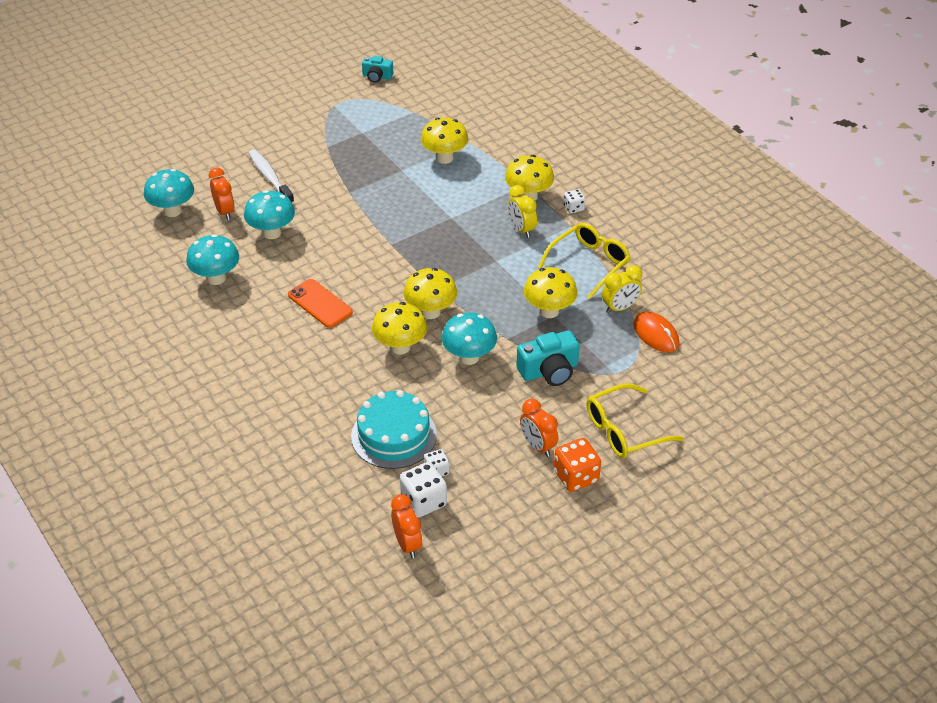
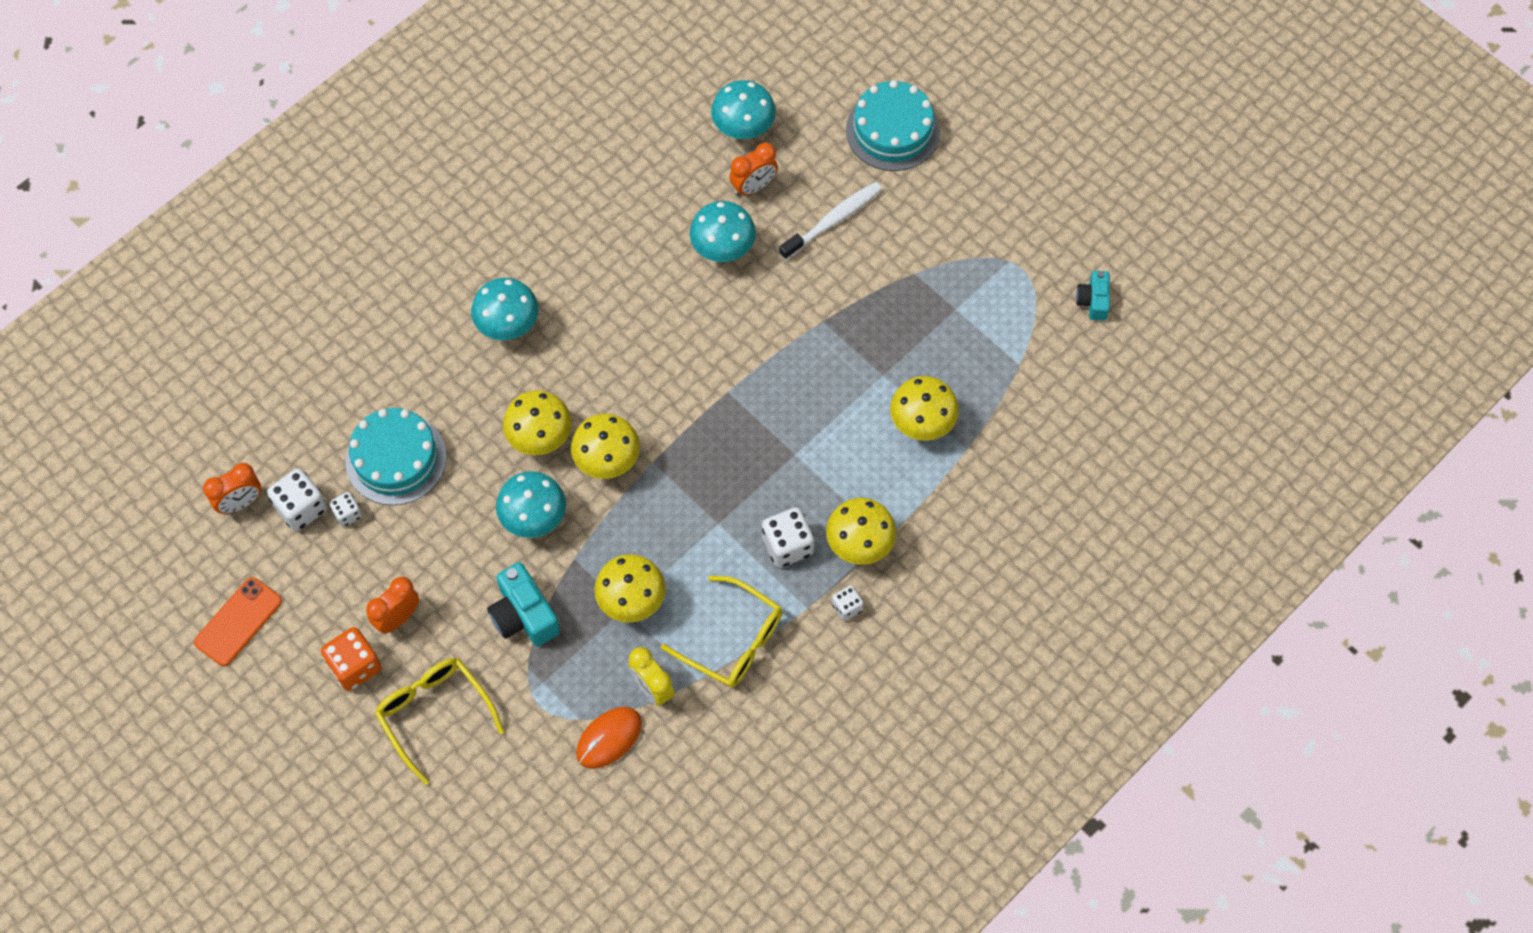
camera: 80 degrees right, 20 degrees up
turquoise mushroom [186,234,239,285] -> turquoise mushroom moved to [471,278,539,340]
orange phone [288,279,353,328] -> orange phone moved to [194,577,282,666]
yellow clock [508,185,537,238] -> white dice [762,507,814,568]
none -> turquoise cake [846,80,940,171]

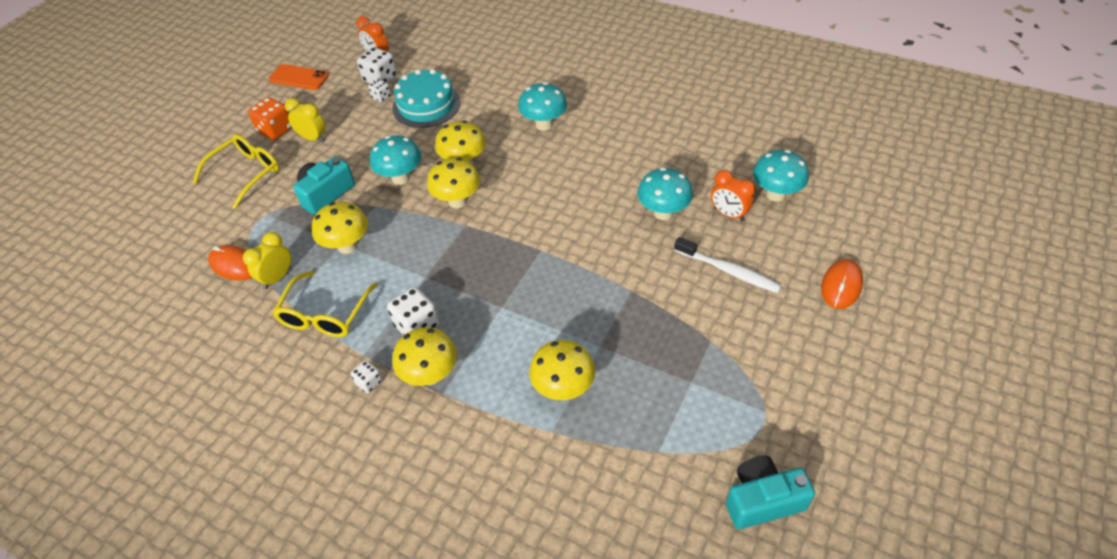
camera: 75 degrees right, 15 degrees down
orange clock [366,577,419,633] -> yellow clock [285,98,326,142]
turquoise cake [846,80,940,171] -> orange mouse [821,259,863,309]
turquoise camera [1076,271,1110,321] -> turquoise camera [726,455,815,529], size x1.60

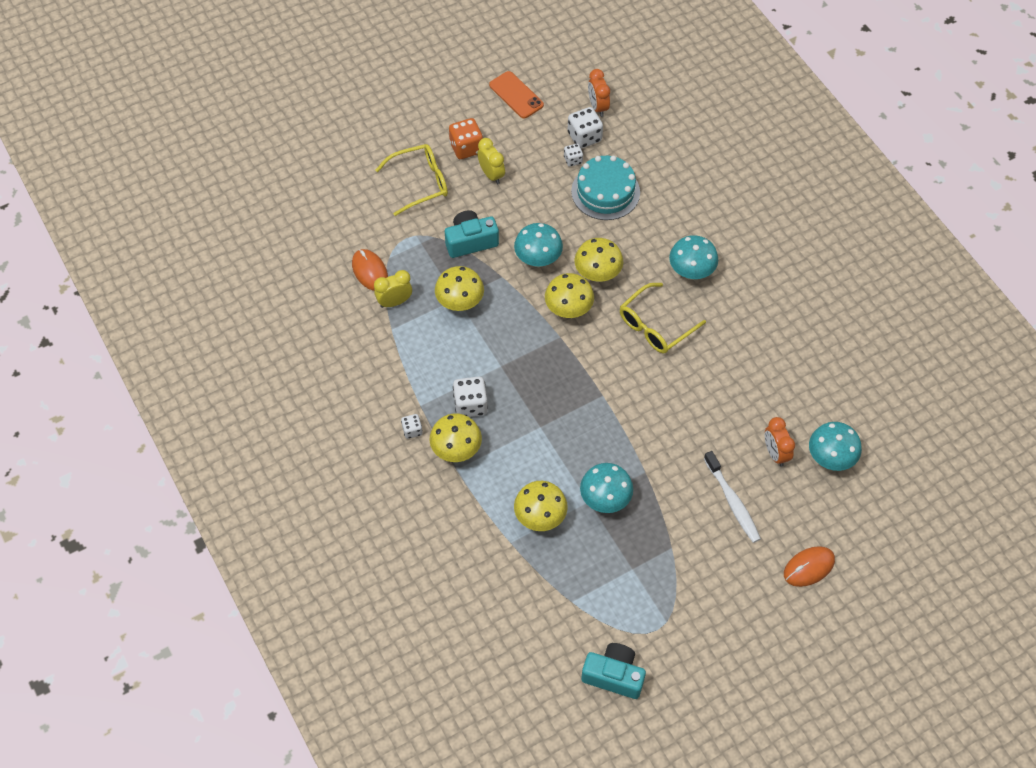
camera: 30 degrees right, 10 degrees up
yellow glasses [273,271,378,338] -> yellow glasses moved to [620,283,706,354]
turquoise mushroom [637,168,693,220] -> turquoise mushroom moved to [580,463,633,513]

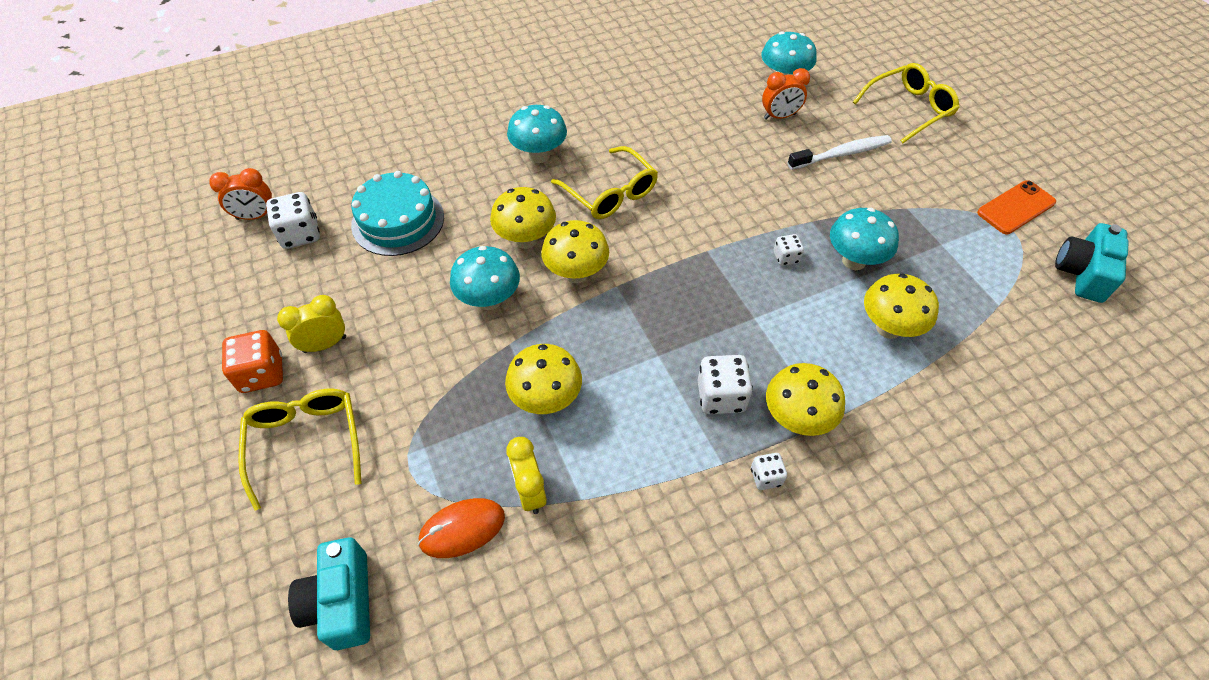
camera: 85 degrees left, 5 degrees down
turquoise camera [445,210,499,258] -> turquoise camera moved to [288,537,370,650]
orange phone [489,71,544,119] -> orange phone moved to [977,181,1056,234]
white dice [564,144,583,167] -> white dice moved to [773,234,804,266]
orange mouse [784,546,835,587] -> yellow glasses [853,63,960,143]

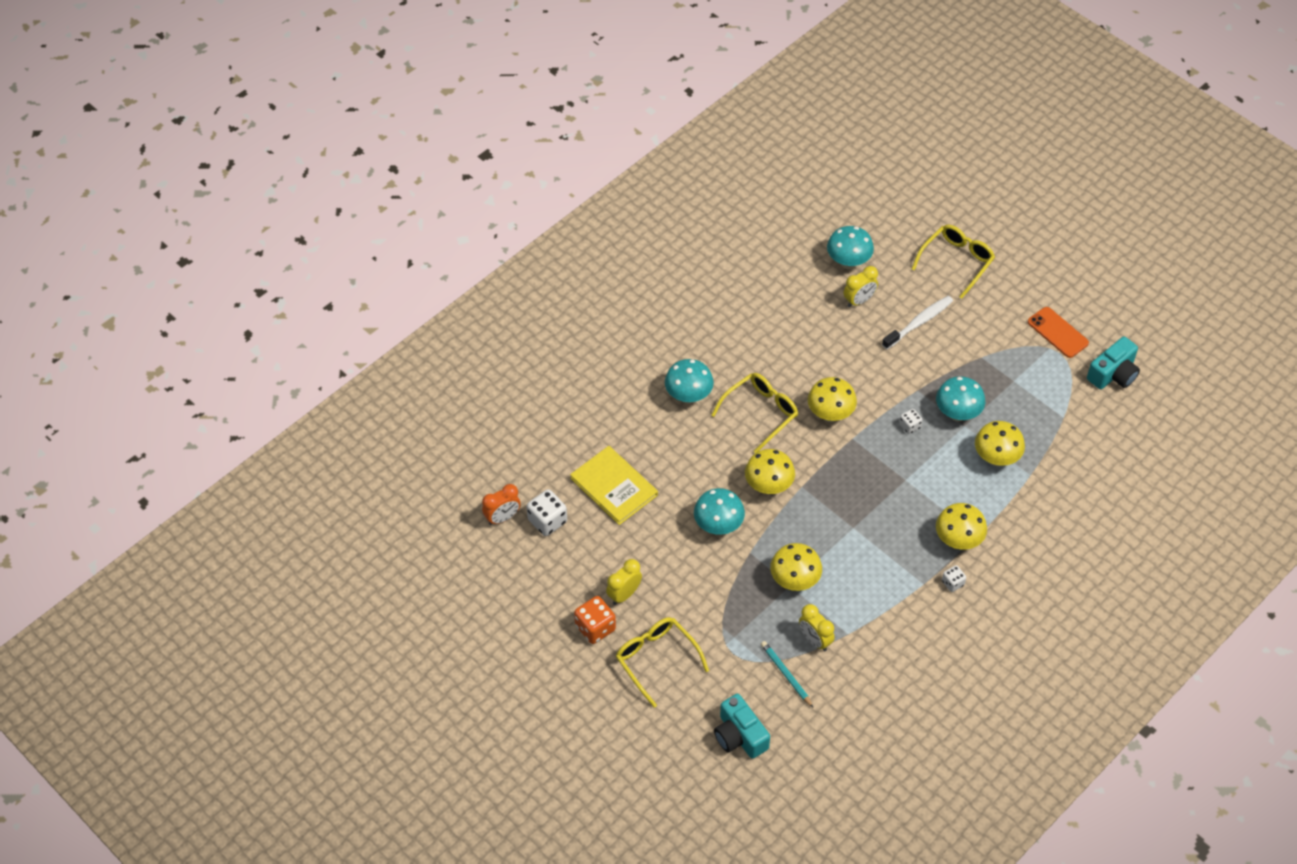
camera: 20 degrees left, 0 degrees up
turquoise cake [351,171,444,256] -> yellow book [570,446,658,525]
orange mouse [418,498,505,558] -> turquoise pencil [761,641,813,707]
yellow mushroom [490,187,556,249] -> yellow mushroom moved to [808,377,857,422]
yellow glasses [551,146,658,219] -> yellow glasses turned 75 degrees counterclockwise [711,373,798,453]
white dice [697,355,753,414] -> none
orange clock [762,68,810,120] -> yellow clock [844,266,878,308]
orange phone [977,181,1056,234] -> orange phone turned 75 degrees counterclockwise [1028,307,1089,358]
turquoise camera [1055,223,1129,303] -> turquoise camera turned 135 degrees counterclockwise [1087,336,1140,389]

